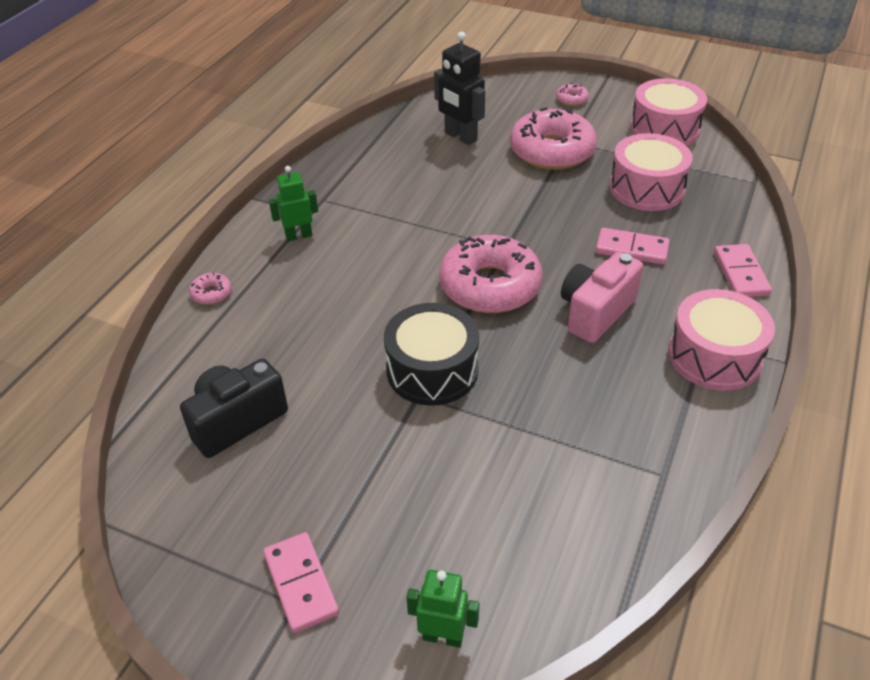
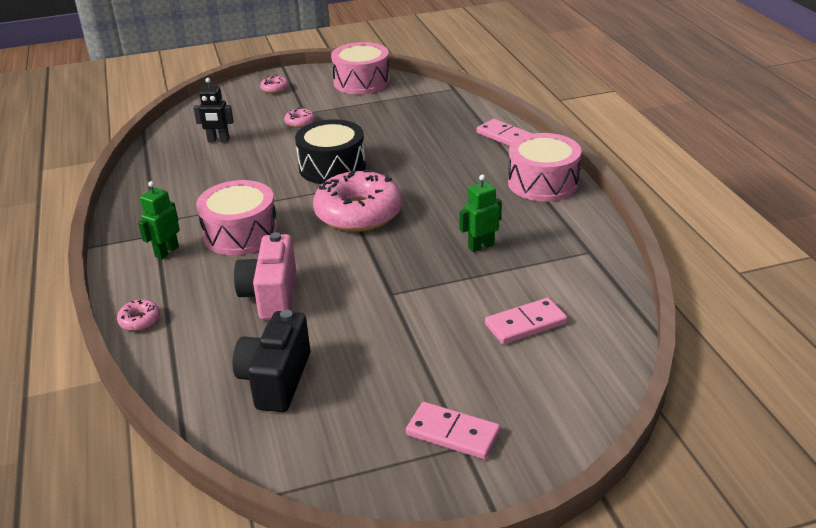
camera: 40 degrees left, 10 degrees down
black drum [384,303,479,406] -> black drum moved to [295,119,366,184]
green robot [407,570,480,648] -> green robot moved to [459,174,502,252]
black robot [434,32,485,145] -> black robot [193,78,234,142], size x0.66
pink donut [510,107,597,170] -> pink donut [284,108,315,128], size x0.41
pink camera [561,252,643,343] -> pink camera moved to [234,232,296,320]
pink domino [596,228,670,265] -> pink domino moved to [485,298,568,344]
pink drum [609,133,693,211] -> pink drum moved to [196,180,278,255]

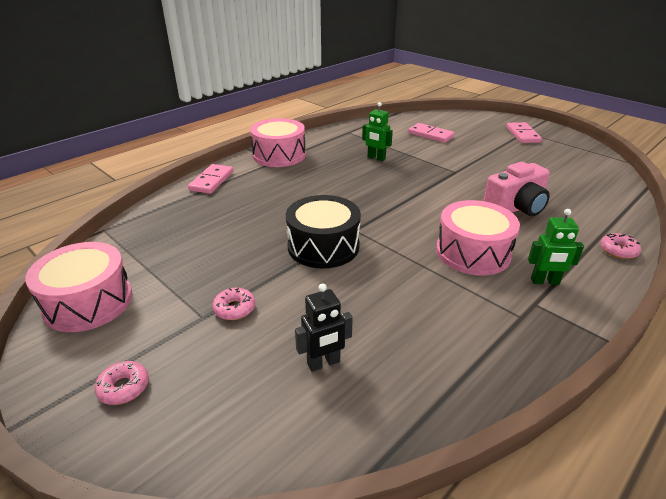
camera: 120 degrees left, 0 degrees up
black robot [193,78,234,142] -> black robot turned 90 degrees clockwise [295,283,353,372]
black camera [232,310,310,412] -> none
pink donut [313,170,402,232] -> none

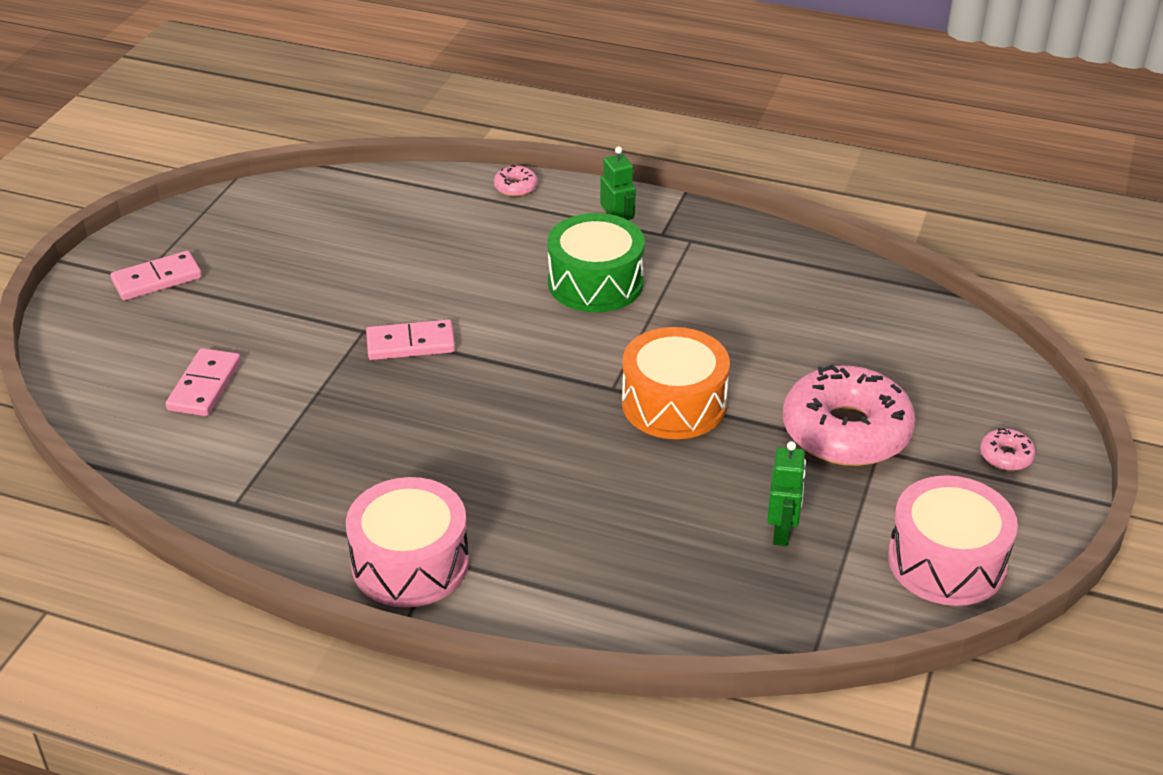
camera: 115 degrees left, 5 degrees up
pink domino [188,164,233,194] -> pink domino moved to [366,320,455,360]
pink donut [212,288,255,320] -> pink donut [783,365,916,466], size x2.46
black drum [286,195,361,268] -> orange drum [622,327,730,439]
black robot [295,283,353,372] -> none
green robot [362,102,393,161] -> green robot moved to [767,441,806,546]
pink drum [436,200,520,275] -> green drum [547,213,645,312]
pink camera [483,162,550,216] -> none

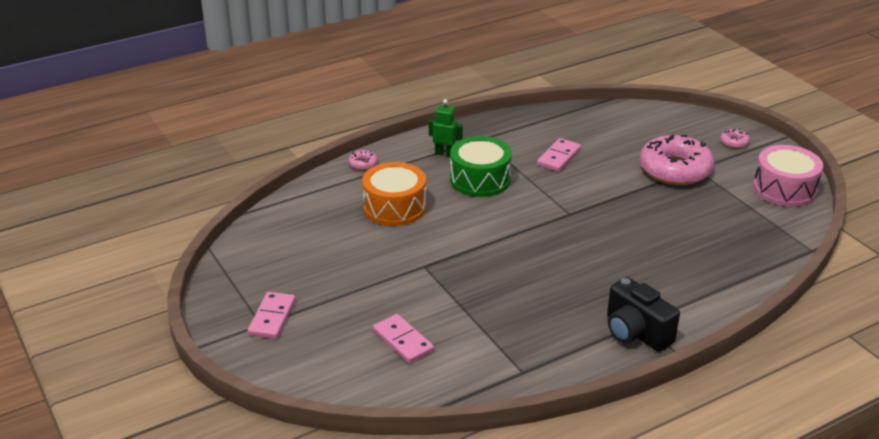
camera: 50 degrees left, 5 degrees down
pink drum [346,477,469,608] -> black camera [607,277,680,352]
pink domino [366,320,455,360] -> pink domino moved to [537,138,581,172]
orange drum [622,327,730,439] -> orange drum moved to [362,162,426,226]
green robot [767,441,806,546] -> none

